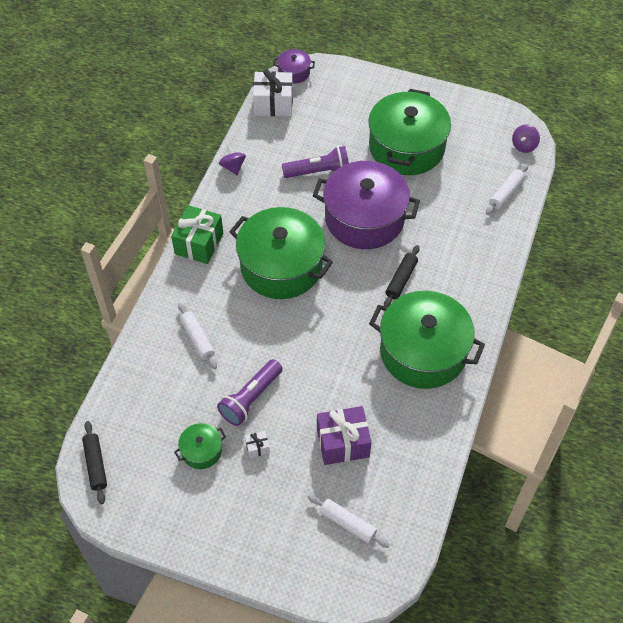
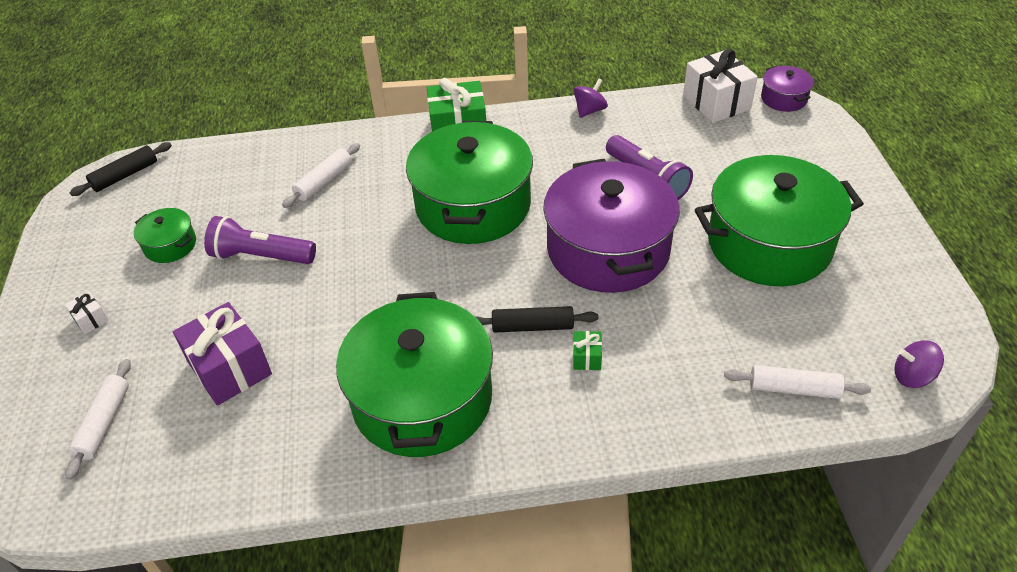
camera: 65 degrees right, 10 degrees down
white gift [245,431,270,458] -> white gift moved to [65,292,109,334]
none -> green gift [573,331,602,370]

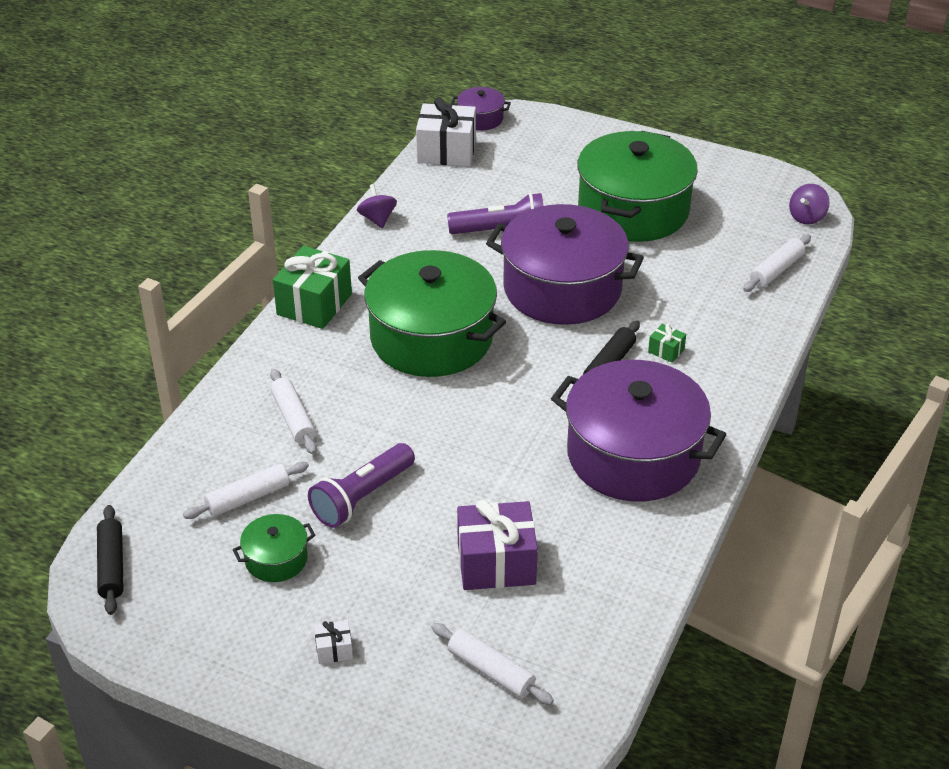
camera: 60 degrees left, 5 degrees down
green pot [336,292,493,457] -> purple pot [551,360,727,501]
none -> white rolling pin [183,462,309,519]

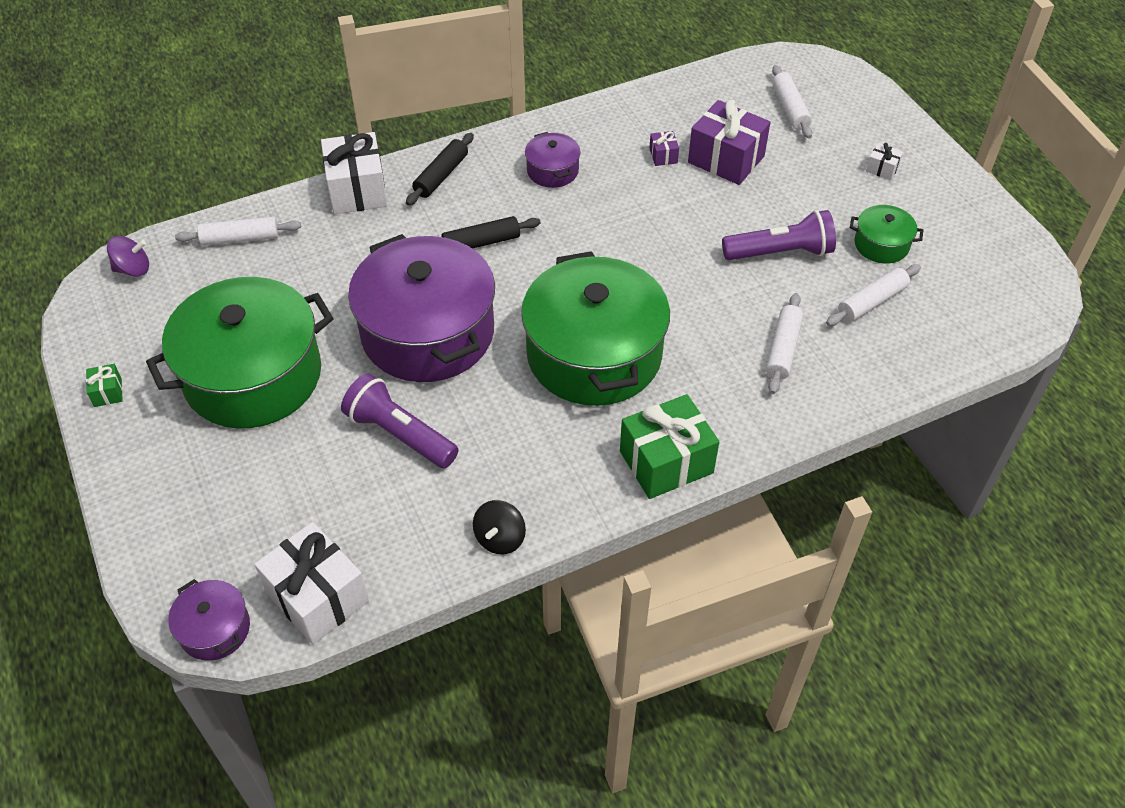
camera: 140 degrees left, 10 degrees up
black rolling pin [97,505,124,615] -> black rolling pin moved to [406,133,474,206]
white rolling pin [183,462,309,519] -> white rolling pin turned 45 degrees counterclockwise [826,264,921,326]
purple spinning top [357,184,397,228] -> black spinning top [473,500,526,554]
purple pot [551,360,727,501] -> purple pot [525,132,581,188], size x0.44
green gift [648,324,686,363] -> green gift moved to [86,364,123,407]
none -> white gift [321,132,388,214]
none -> purple gift [649,131,679,166]

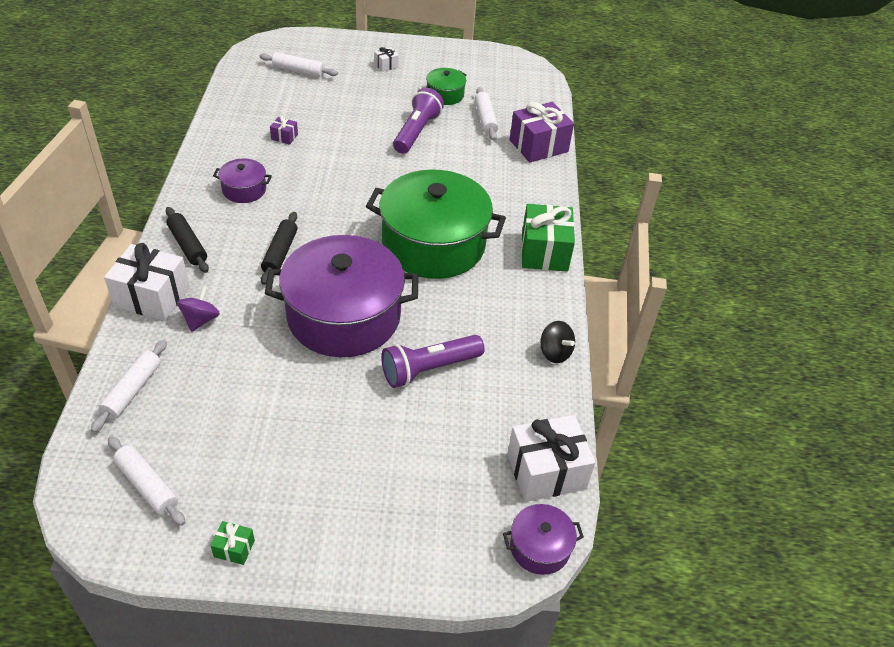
camera: 65 degrees left, 5 degrees down
purple spinning top [107,236,149,277] -> purple spinning top moved to [177,286,220,332]
green pot [146,277,333,429] -> none
purple gift [688,100,771,185] -> purple gift moved to [510,102,574,162]
white rolling pin [766,293,803,394] -> white rolling pin moved to [108,436,185,526]

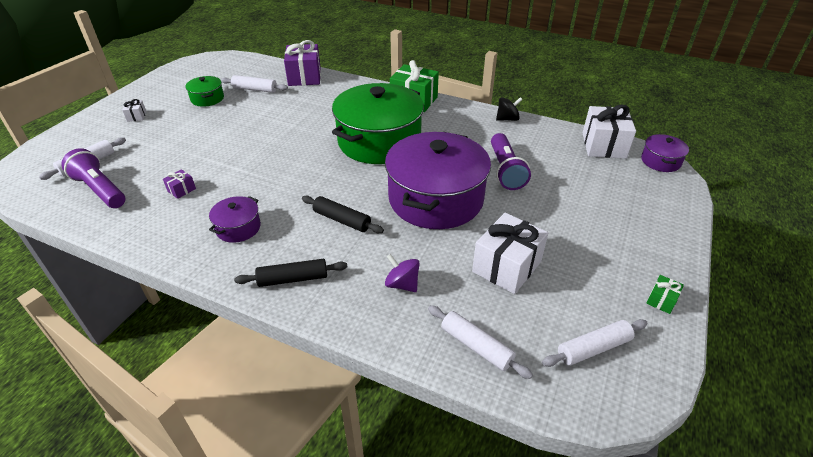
camera: 65 degrees left, 5 degrees down
white gift [104,243,190,321] -> white gift moved to [472,213,548,294]
purple flashlight [393,88,444,154] -> purple flashlight moved to [61,148,125,208]

